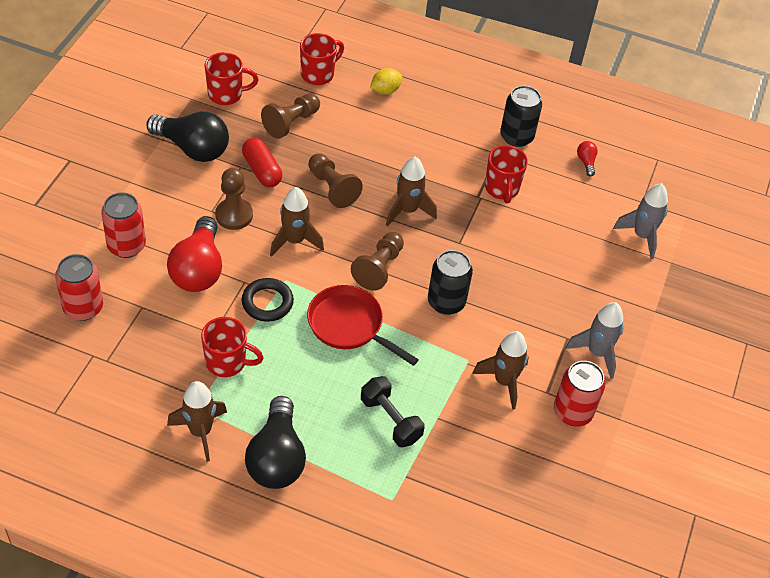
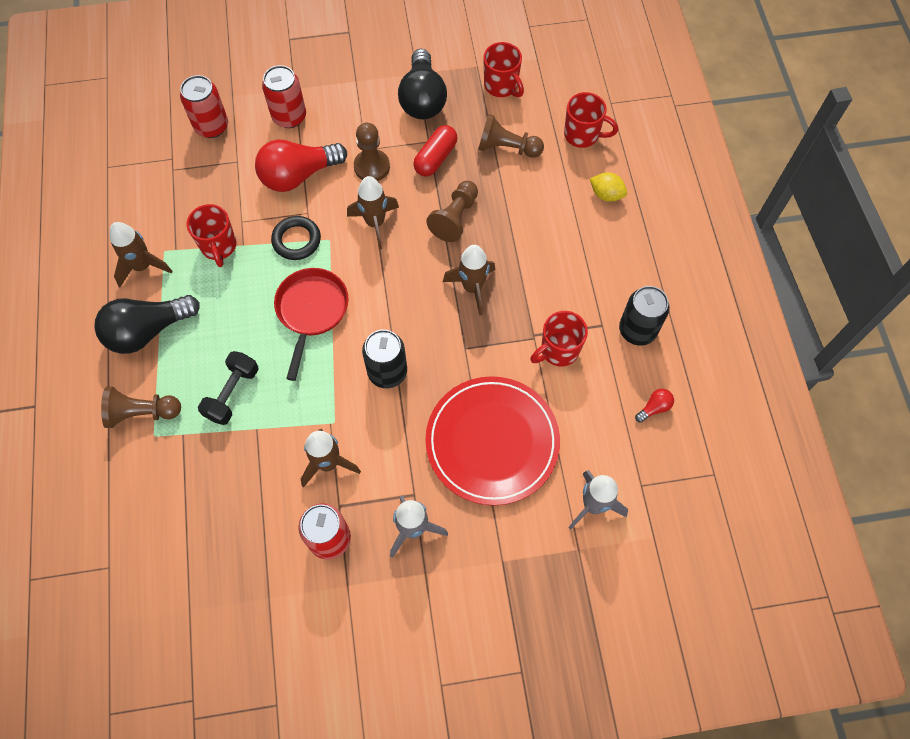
camera: 65 degrees right, 15 degrees up
brown pawn [351,232,404,291] -> brown pawn moved to [101,387,181,428]
none -> red plate [425,376,560,506]

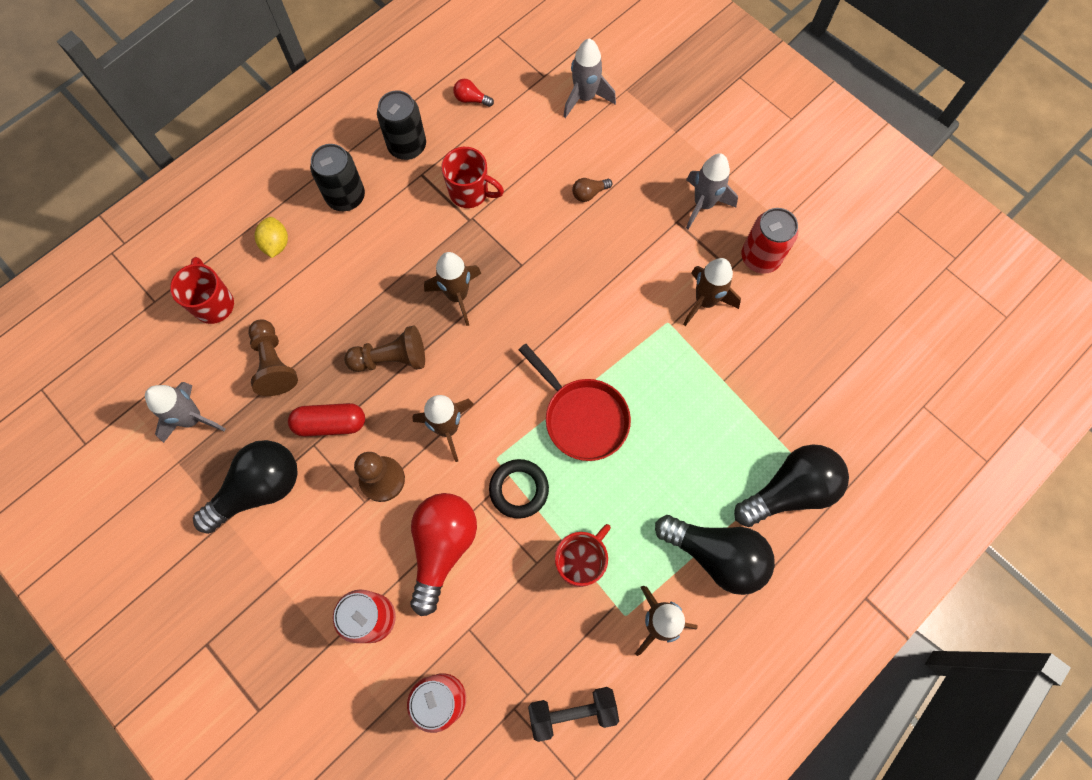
camera: 125 degrees left, 5 degrees up
brown pawn [101,387,181,428] -> black light bulb [734,444,849,527]
black dumbbell [198,351,259,425] -> black dumbbell moved to [528,687,619,742]
red light bulb [255,140,347,192] -> red light bulb turned 105 degrees counterclockwise [410,493,477,616]
red pan [274,268,349,381] -> red pan turned 105 degrees counterclockwise [519,344,631,461]
black can [362,329,407,388] -> black can moved to [310,144,365,211]
red plate [425,376,560,506] -> brown light bulb [572,178,612,202]
red mug [483,42,524,97] -> grey rocket [145,382,226,443]

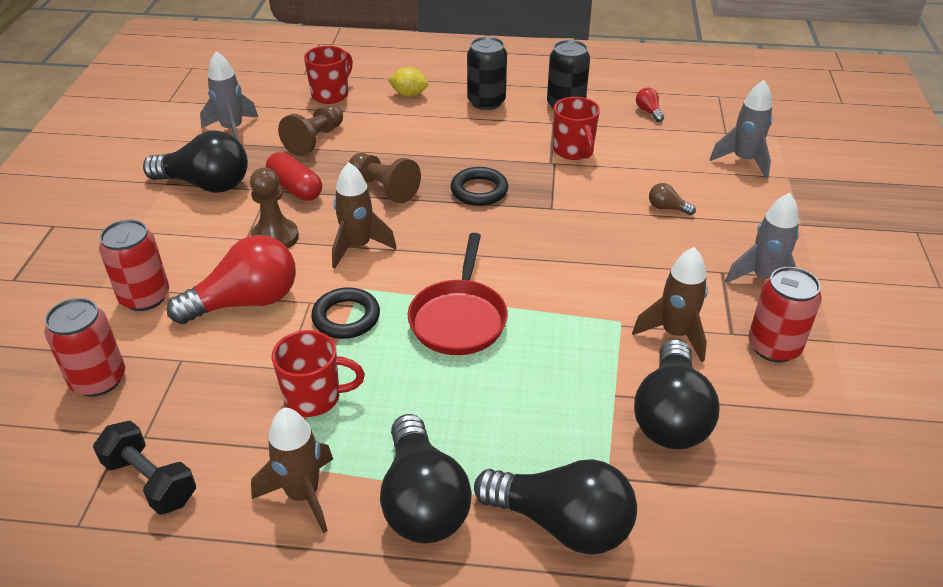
camera: 50 degrees right, 30 degrees down
yellow lemon [255,217,288,258] -> yellow lemon turned 60 degrees clockwise [388,67,428,97]
brown rocket [424,252,481,326] -> black ring [451,167,508,206]
none -> black light bulb [634,339,719,449]

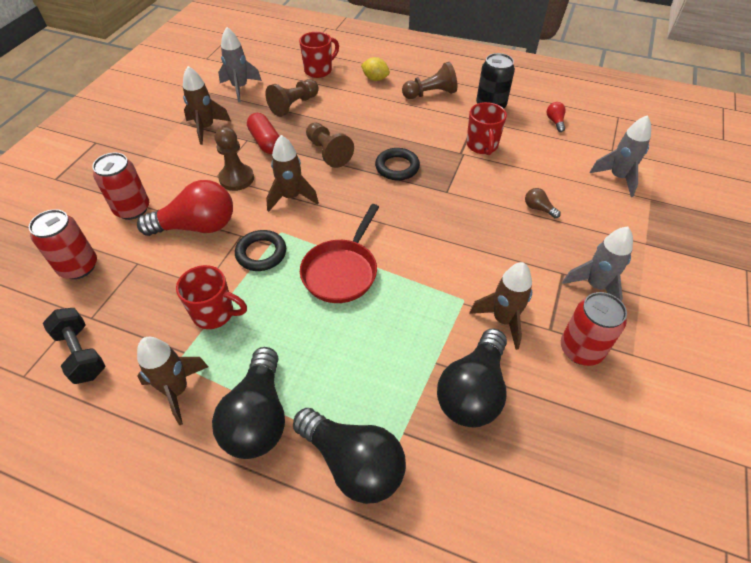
camera: 15 degrees right, 10 degrees up
black light bulb [143,131,248,193] -> brown rocket [183,66,231,145]
black can [467,37,507,110] -> brown pawn [402,62,457,99]

